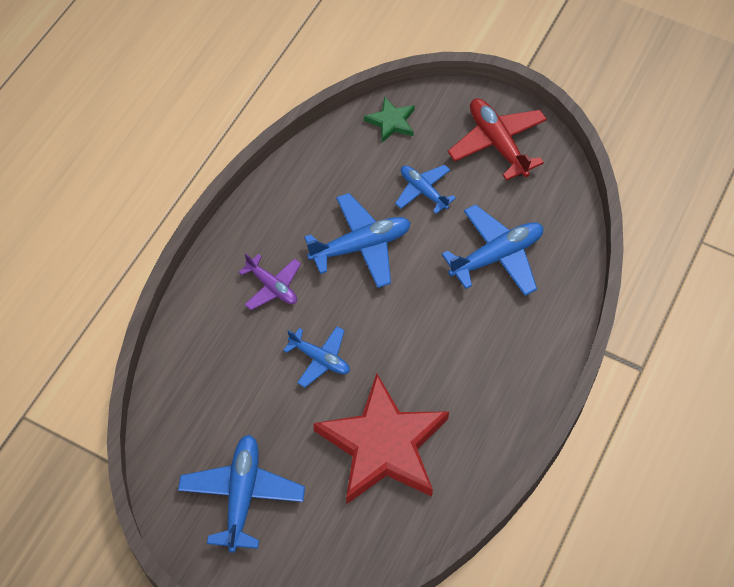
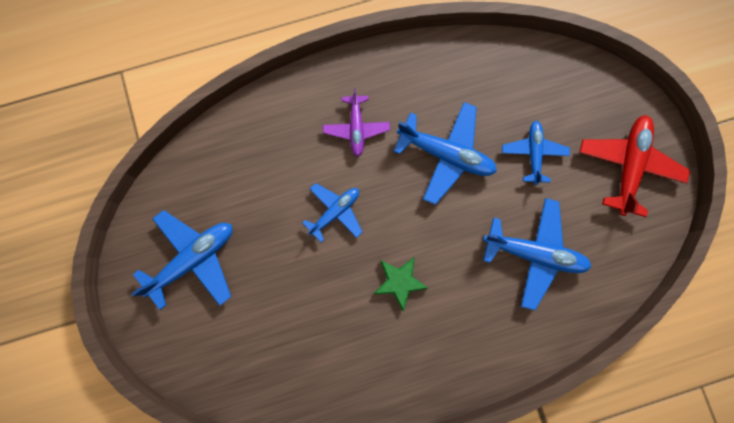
camera: 45 degrees right, 20 degrees up
blue plane [283,326,350,387] -> blue plane turned 120 degrees counterclockwise [302,183,362,242]
red star [313,373,449,504] -> none
green star [364,96,415,142] -> green star moved to [374,257,428,312]

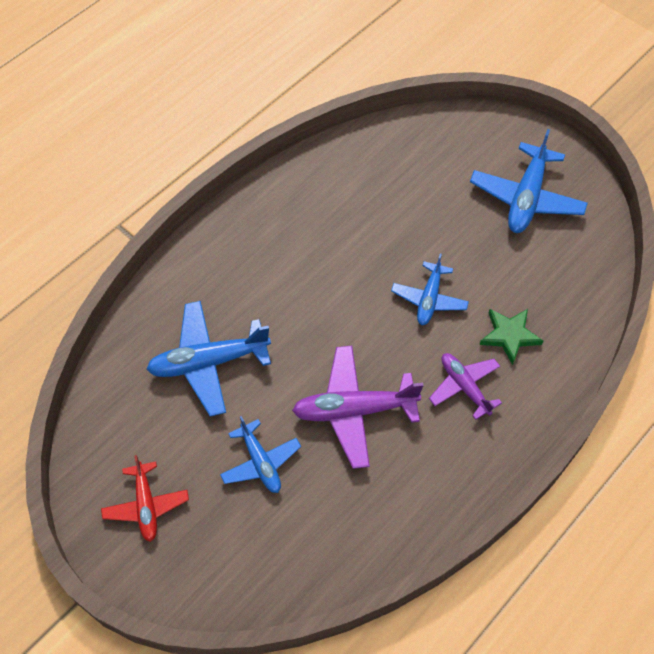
camera: 150 degrees right, 20 degrees down
green star [374,257,428,312] -> green star moved to [479,309,543,365]
blue plane [393,102,497,205] -> purple plane [292,346,424,469]
red plane [579,115,690,217] -> red plane [101,455,189,542], size x0.62

